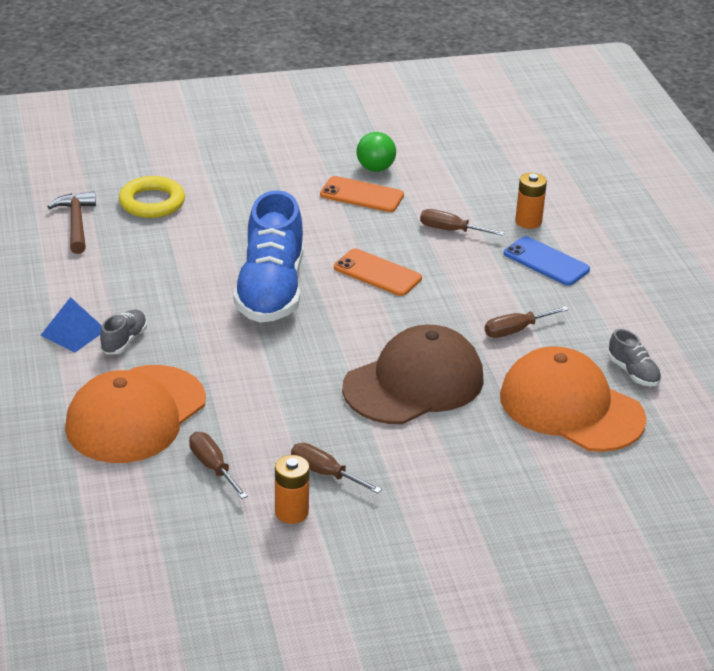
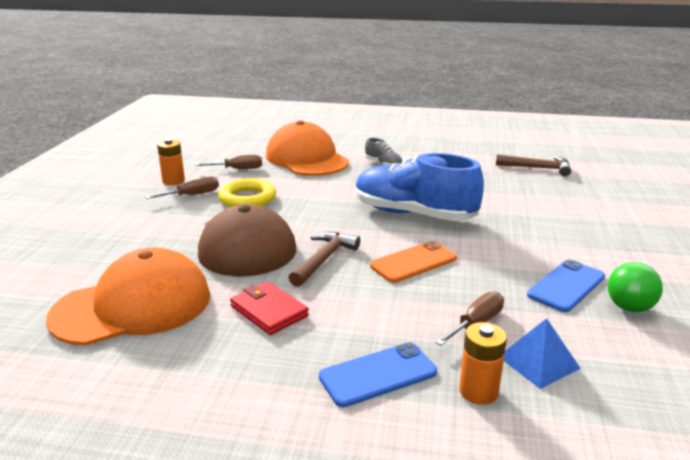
camera: 115 degrees right, 10 degrees down
blue pyramid [40,297,102,353] -> blue pyramid moved to [504,318,581,389]
yellow ring [119,176,185,218] -> yellow ring moved to [218,178,276,207]
orange phone [320,176,404,212] -> blue phone [527,260,605,312]
brown screwdriver [485,306,569,338] -> red wallet [230,282,309,335]
grey shoe [608,329,662,386] -> none
none -> brown hammer [289,232,360,287]

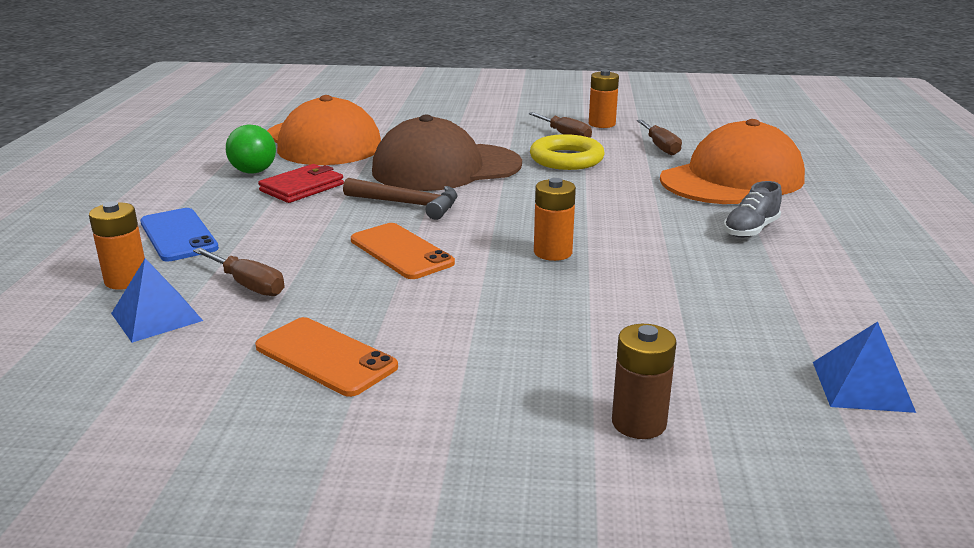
camera: 85 degrees right, 0 degrees up
blue shoe [355,153,484,221] -> orange battery [534,178,576,261]
brown hammer [496,154,571,176] -> blue pyramid [813,321,916,413]
blue phone [527,260,605,312] -> orange phone [255,317,398,397]
green ball [608,262,663,312] -> green ball moved to [226,124,276,174]
none -> brown battery [612,324,677,439]

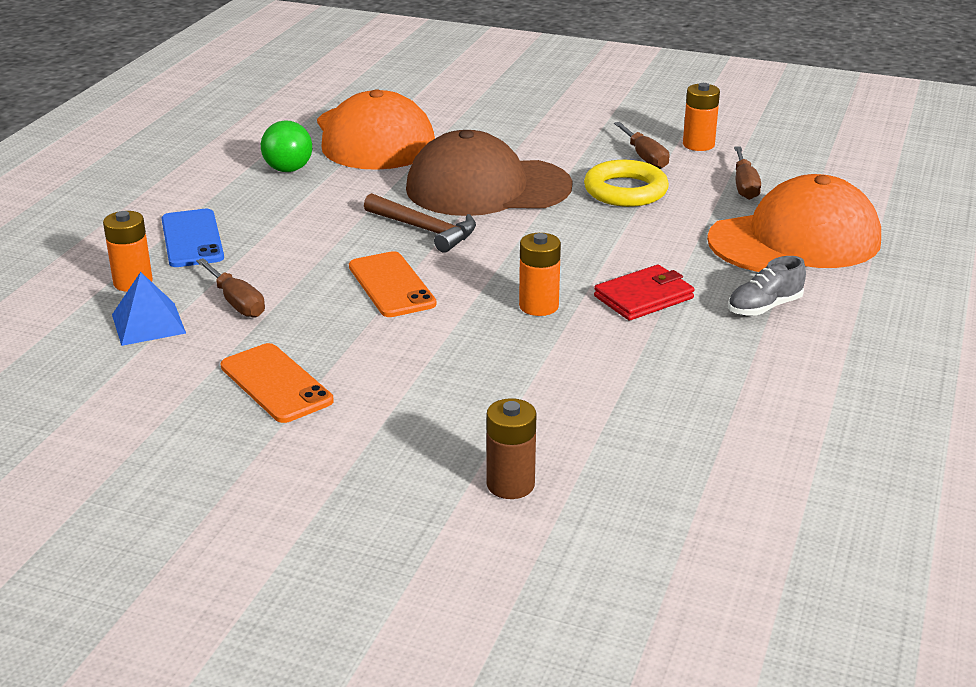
camera: 15 degrees right, 5 degrees up
red wallet [258,164,344,203] -> red wallet moved to [594,265,695,321]
blue pyramid [813,321,916,413] -> none

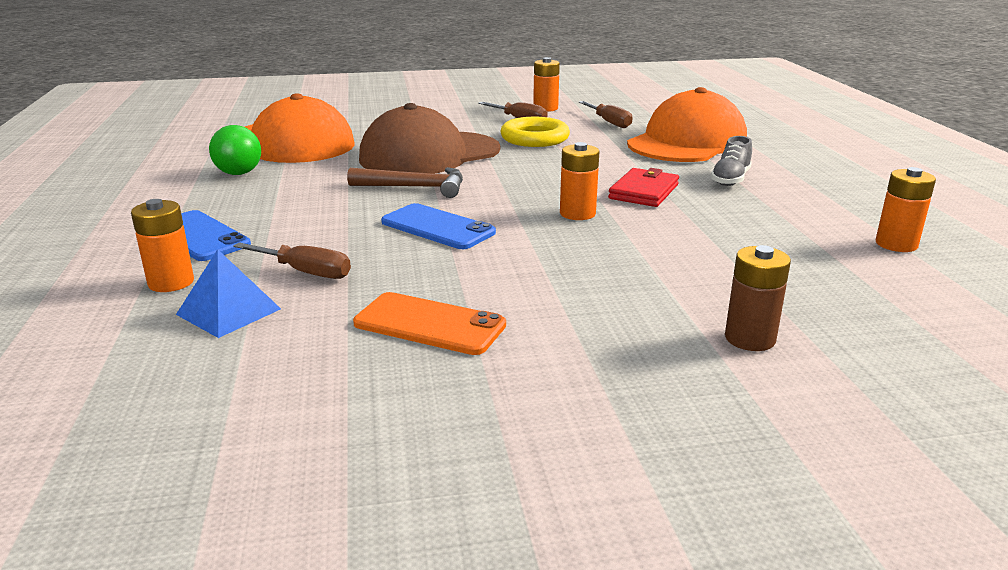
camera: 30 degrees left, 5 degrees down
orange phone [349,251,437,317] -> blue phone [381,203,496,249]
none -> orange battery [876,167,936,252]

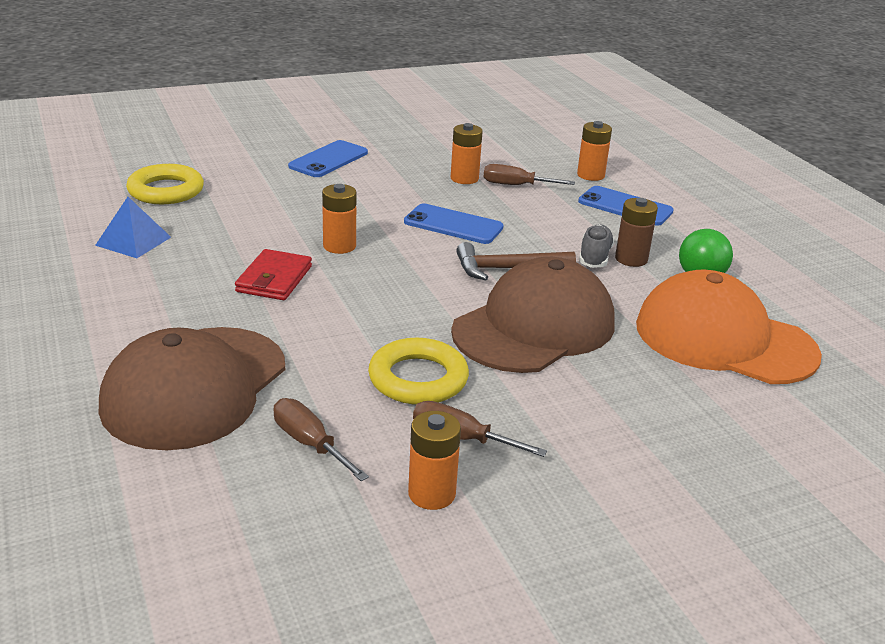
camera: 165 degrees right, 5 degrees up
blue pyramid [176,249,281,338] -> blue pyramid moved to [95,197,171,258]
orange phone [353,292,506,355] -> none
orange cap [627,87,747,162] -> brown cap [99,327,285,450]
grey shoe [711,136,752,186] -> grey shoe moved to [579,224,614,268]
brown battery [725,245,791,351] -> brown battery moved to [615,198,658,267]
orange battery [876,167,936,252] -> orange battery moved to [451,123,483,184]
none -> yellow ring [126,164,204,204]
none -> blue phone [288,140,368,177]

